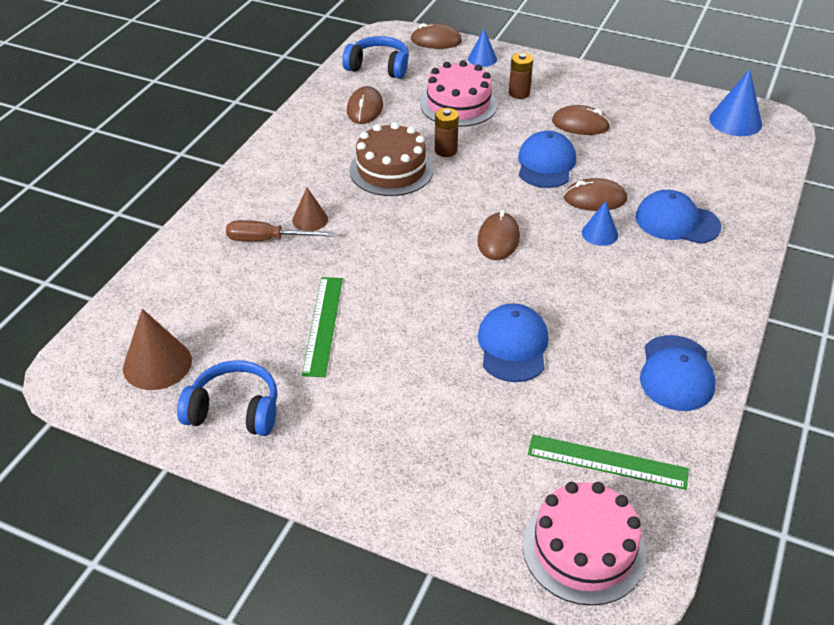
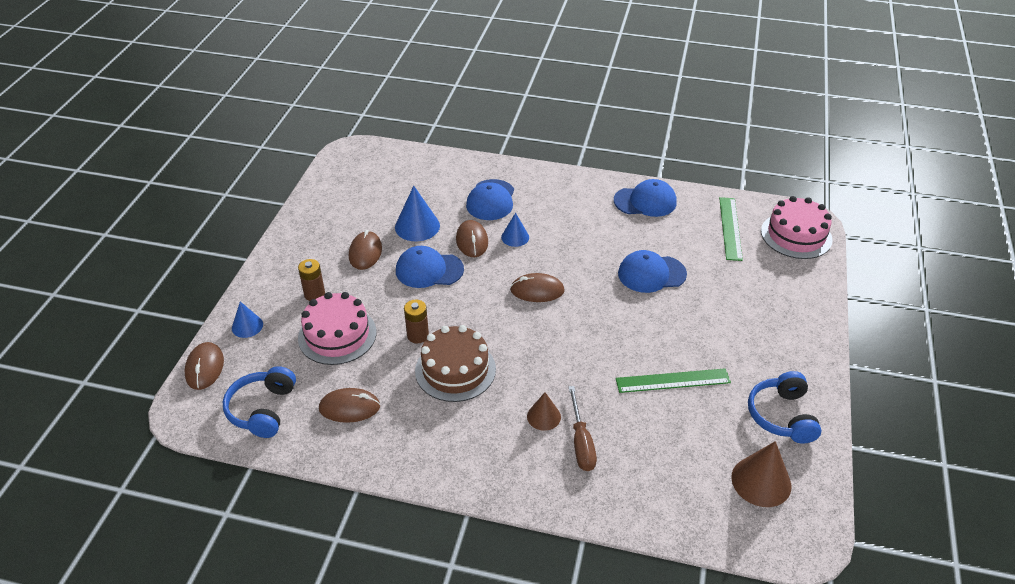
camera: 100 degrees left, 0 degrees up
blue cone [709,69,762,136] -> blue cone moved to [395,186,440,241]

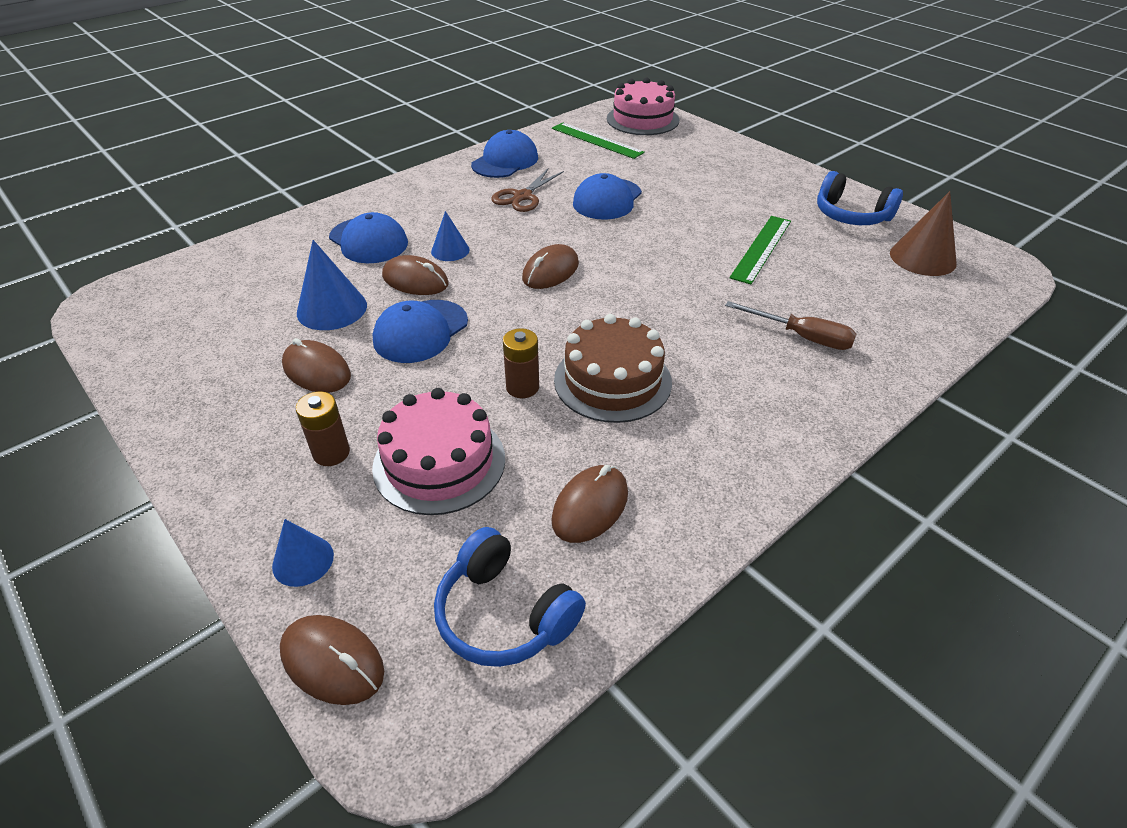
camera: 55 degrees left, 0 degrees up
brown cone [527,392,561,431] -> none
none -> brown scissors [491,168,564,212]

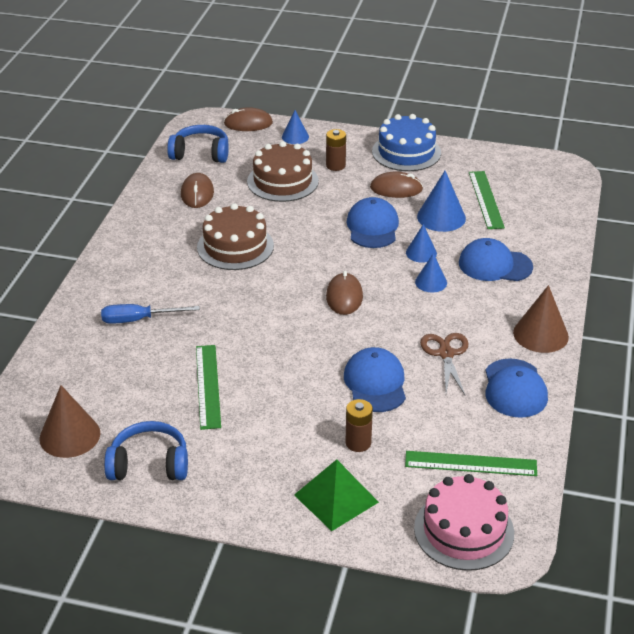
camera: 145 degrees right, 5 degrees down
pink cake [372,388,505,515] -> brown cake [247,141,319,202]
brown mouse [382,255,449,295] -> blue cone [406,224,437,263]
brown battery [503,328,539,398] -> brown battery moved to [345,399,373,452]
brown screwdriver [725,301,856,350] -> blue screwdriver [101,304,200,324]
none -> green pyramid [294,459,379,531]
none -> blue cake [372,114,441,171]
none -> green ruler [469,171,505,229]
none -> brown cone [513,285,569,353]

